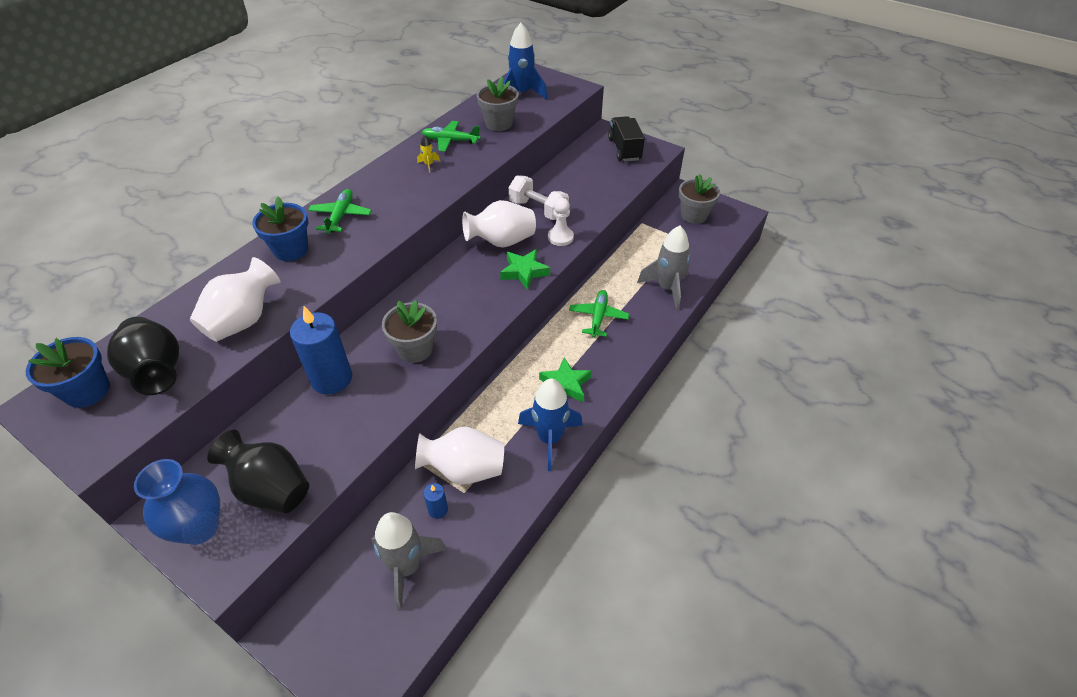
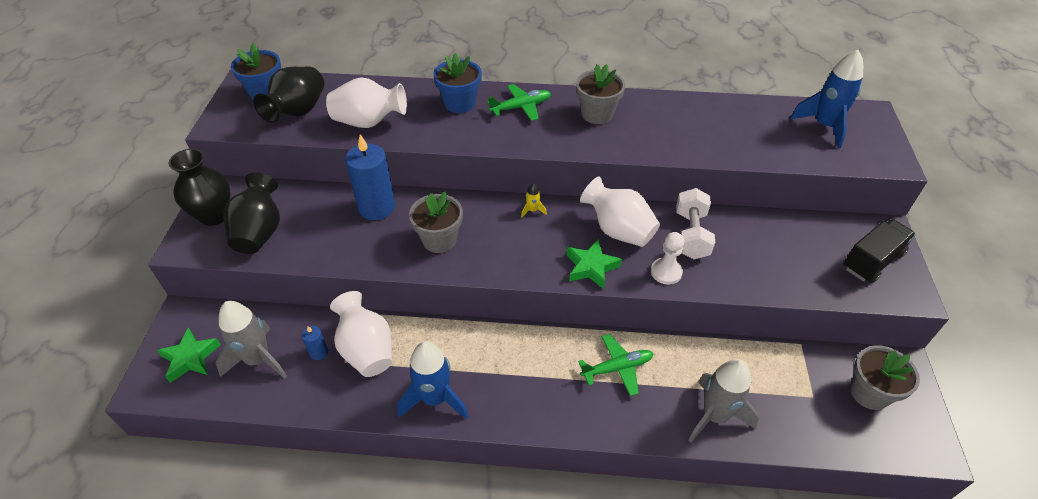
camera: 60 degrees right, 0 degrees up
blue vase [134,459,220,545] -> black vase [169,149,230,226]
yellow rocket [417,135,440,173] -> yellow rocket moved to [521,183,547,218]
green plane [421,121,481,152] -> none
grey flower pot [477,76,519,131] -> grey flower pot moved to [576,64,625,124]
green star [539,357,592,402] -> green star moved to [157,328,221,383]

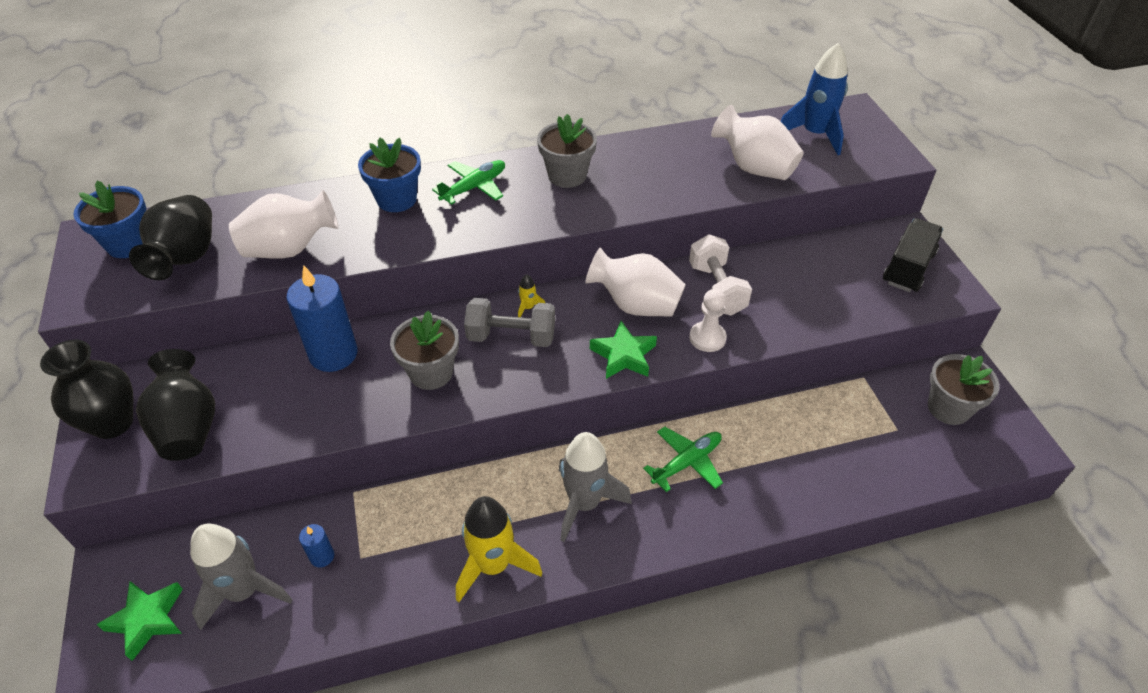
camera: 20 degrees left, 0 degrees up
white vase [330,291,392,377] -> white vase moved to [711,105,804,180]
blue rocket [397,341,469,419] -> yellow rocket [456,496,542,602]
grey rocket [689,359,759,443] -> grey rocket moved to [559,432,632,542]
none -> grey dumbbell [464,298,555,347]

